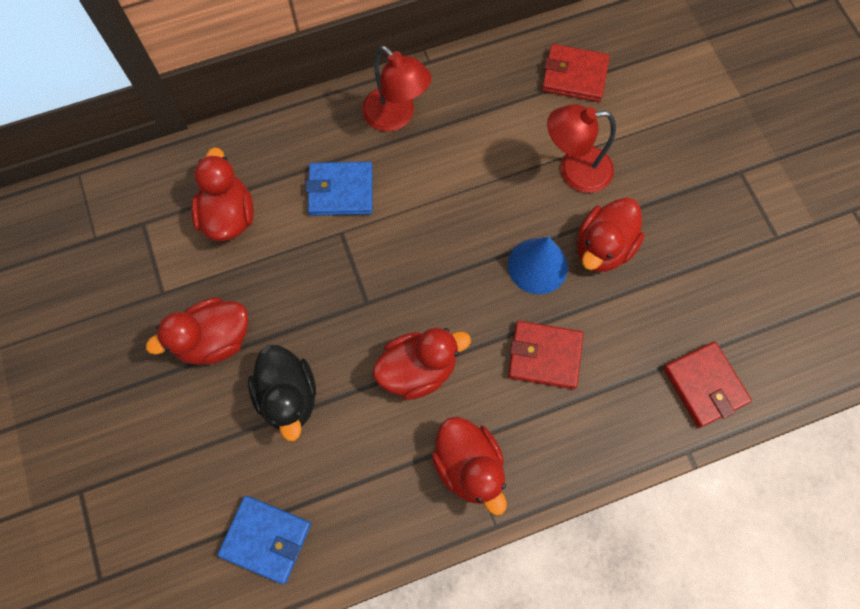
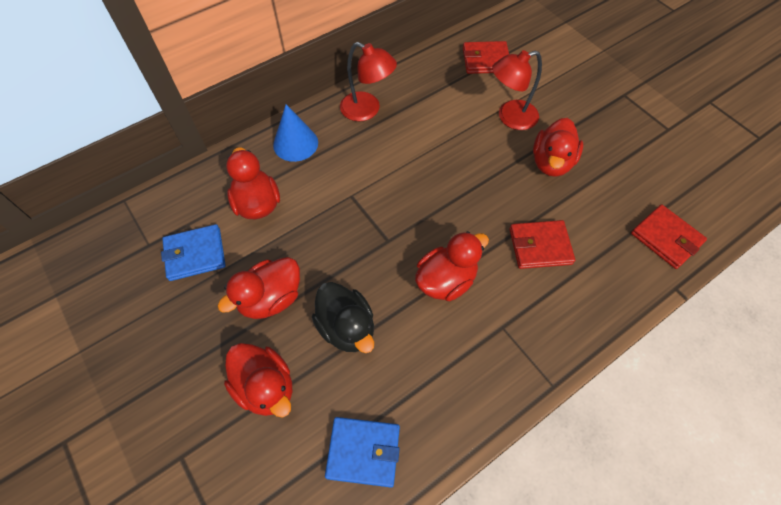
camera: 15 degrees left, 10 degrees down
blue wallet [306,162,373,216] -> blue wallet moved to [161,224,226,281]
red duck [431,417,507,515] -> red duck moved to [224,343,292,417]
blue cone [508,237,568,294] -> blue cone moved to [273,104,318,162]

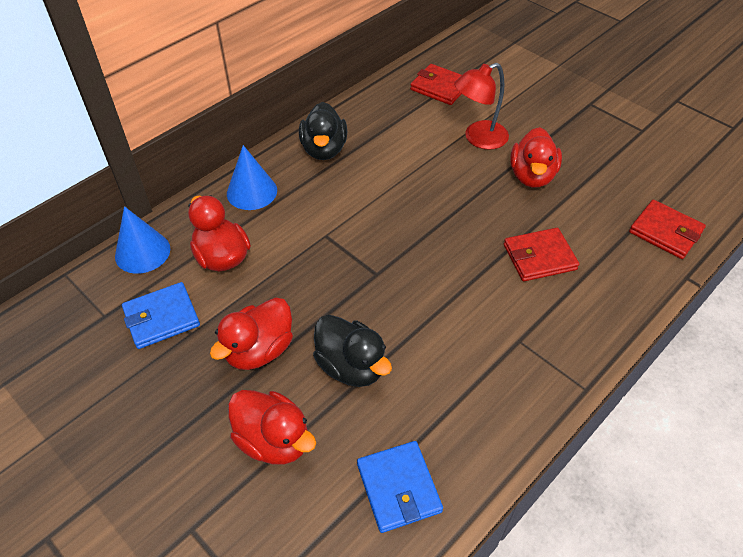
camera: 10 degrees left, 10 degrees down
blue wallet [325,417,400,487] -> blue wallet turned 75 degrees clockwise [357,441,443,533]
red lamp [340,42,397,121] -> black duck [299,102,347,160]
red duck [415,231,489,301] -> none
red wallet [463,41,509,74] -> red wallet turned 45 degrees clockwise [410,64,462,105]
none -> blue cone [115,206,170,274]

